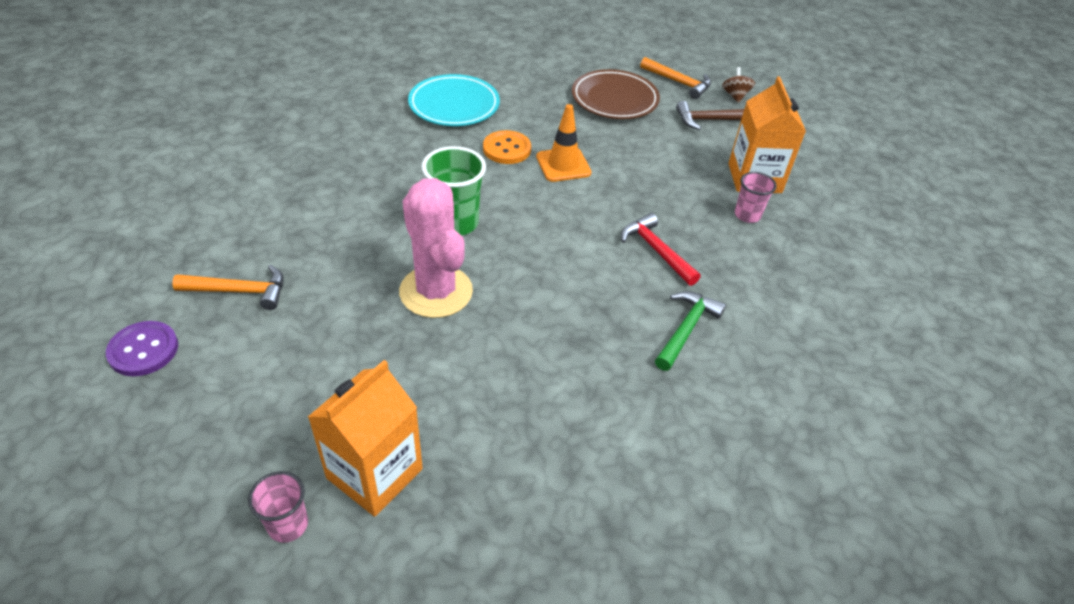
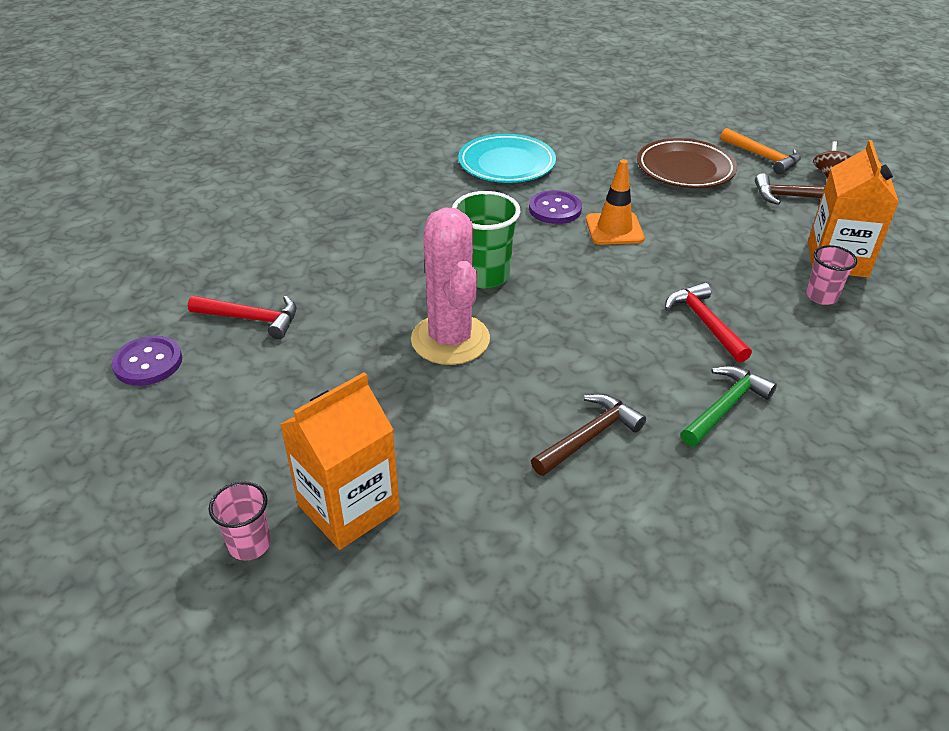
camera: 15 degrees right, 5 degrees down
orange hammer [172,264,284,310] -> red hammer [188,296,296,339]
orange button [483,130,531,164] -> purple button [529,190,582,224]
none -> brown hammer [531,394,646,476]

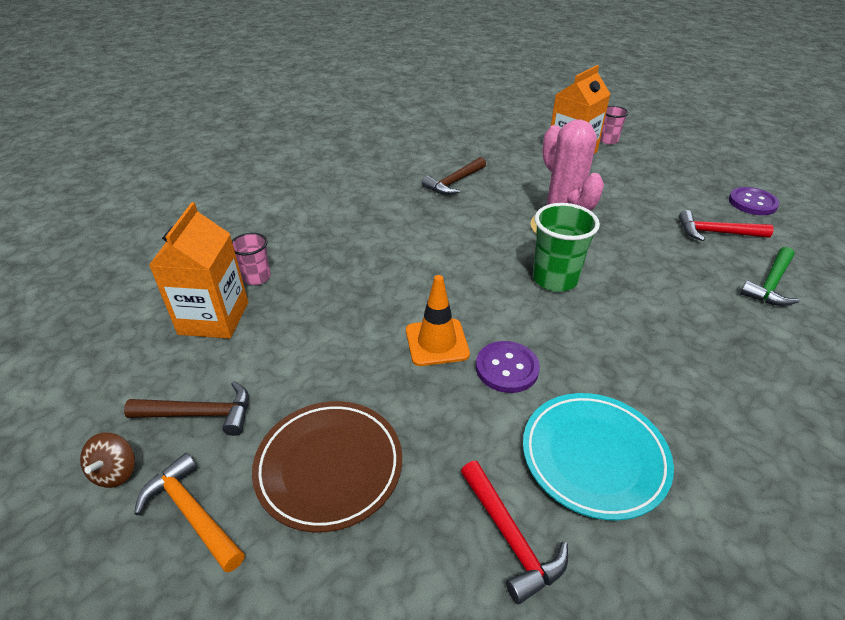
camera: 175 degrees right, 0 degrees up
red hammer [665,282,752,363] -> red hammer moved to [461,461,568,604]
green hammer [681,366,777,447] -> green hammer moved to [740,247,799,306]

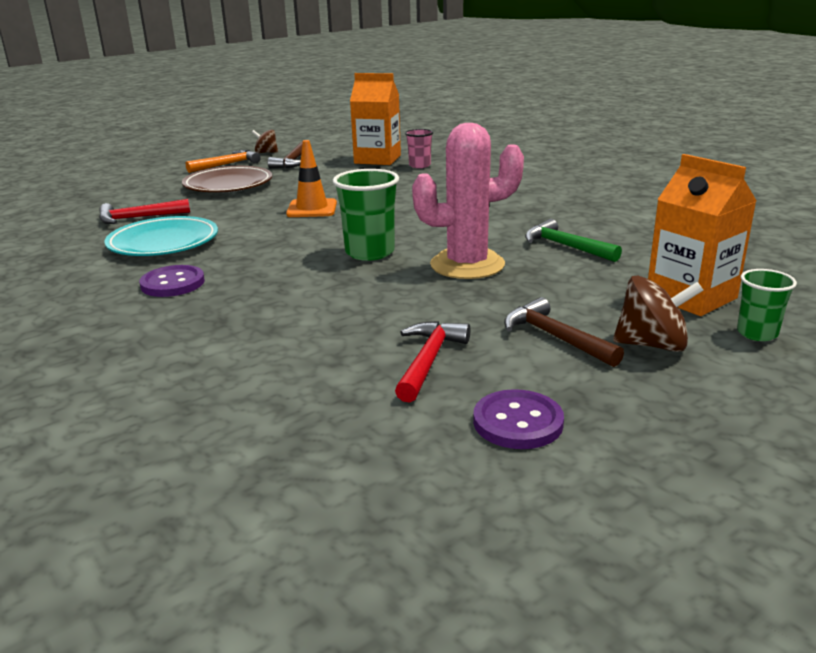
camera: 100 degrees right, 15 degrees down
brown hammer [422,157,486,195] -> brown hammer moved to [504,297,624,367]
purple button [476,341,540,393] -> purple button moved to [139,265,205,297]
pink cup [600,106,629,144] -> green cup [737,269,797,341]
green hammer [740,247,799,306] -> green hammer moved to [525,219,622,262]
none -> brown spinning top [613,275,704,352]

